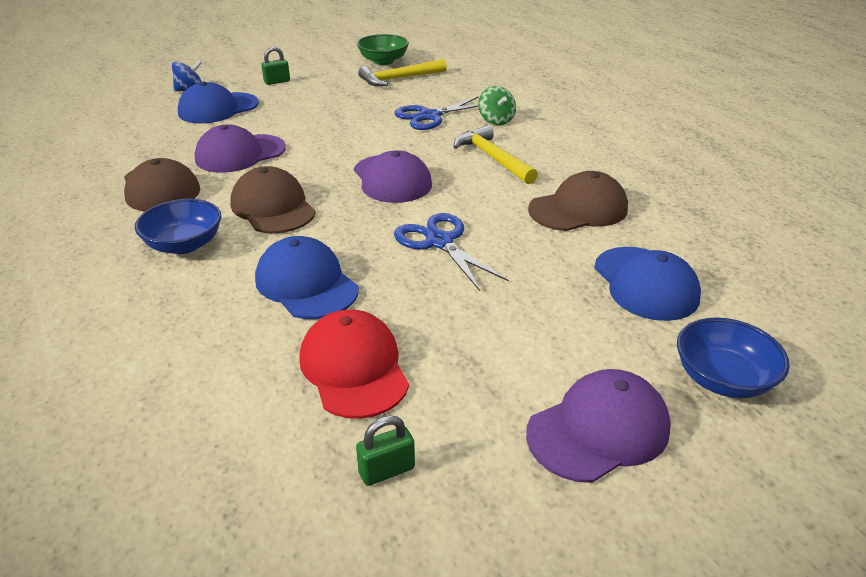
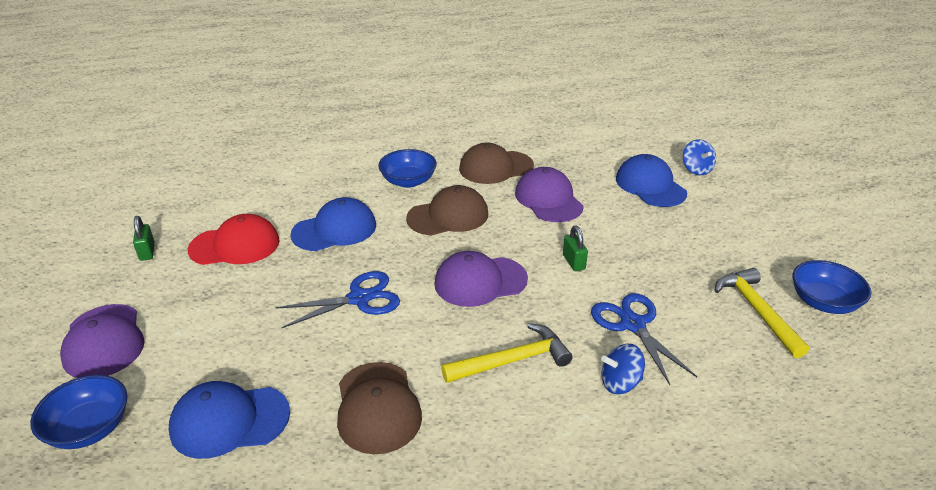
camera: 100 degrees right, 0 degrees up
green padlock [261,47,290,85] -> green padlock moved to [563,226,588,271]
green bowl [357,34,409,65] -> blue bowl [792,260,871,314]
green spinning top [478,86,516,125] -> blue spinning top [601,344,645,394]

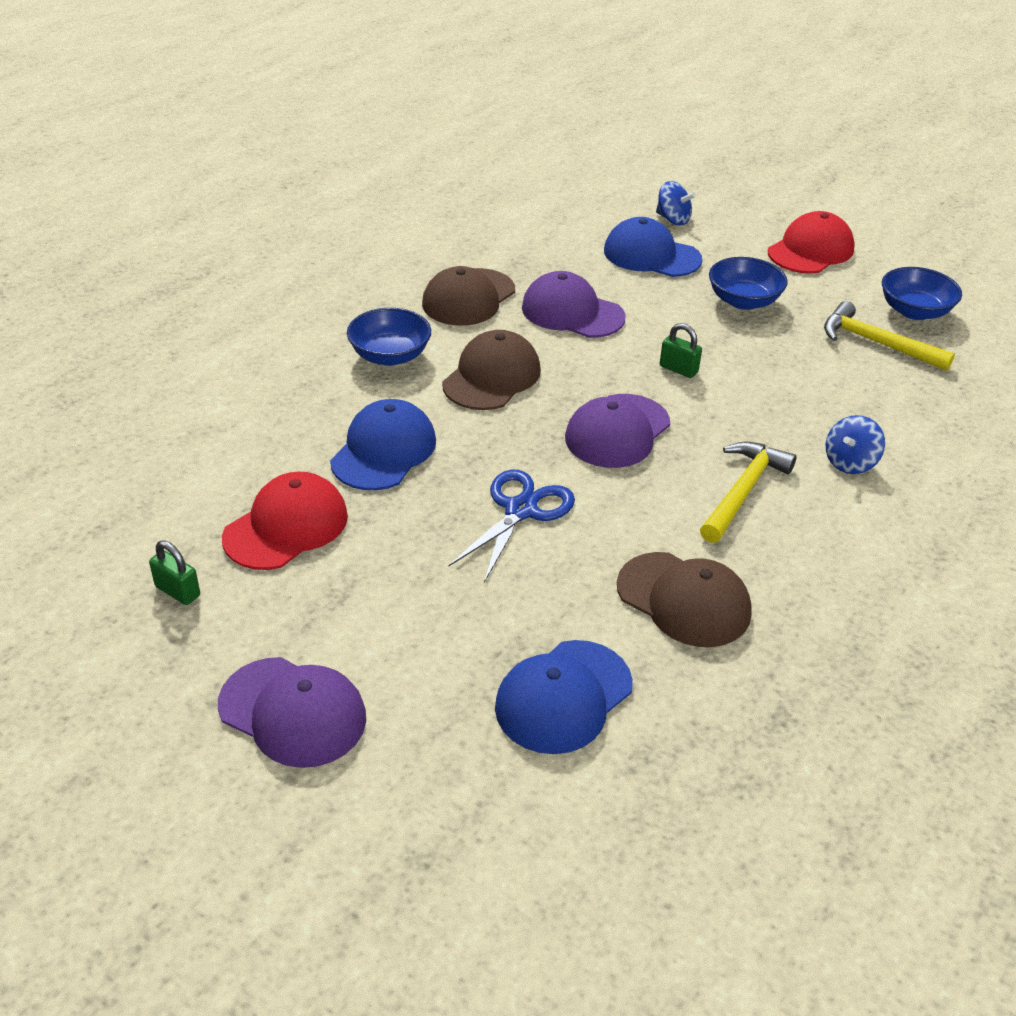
camera: 40 degrees left, 5 degrees up
blue bowl [30,375,127,449] -> blue bowl moved to [709,257,788,310]
blue scissors [591,293,697,385] -> none
none -> red cap [768,211,855,274]

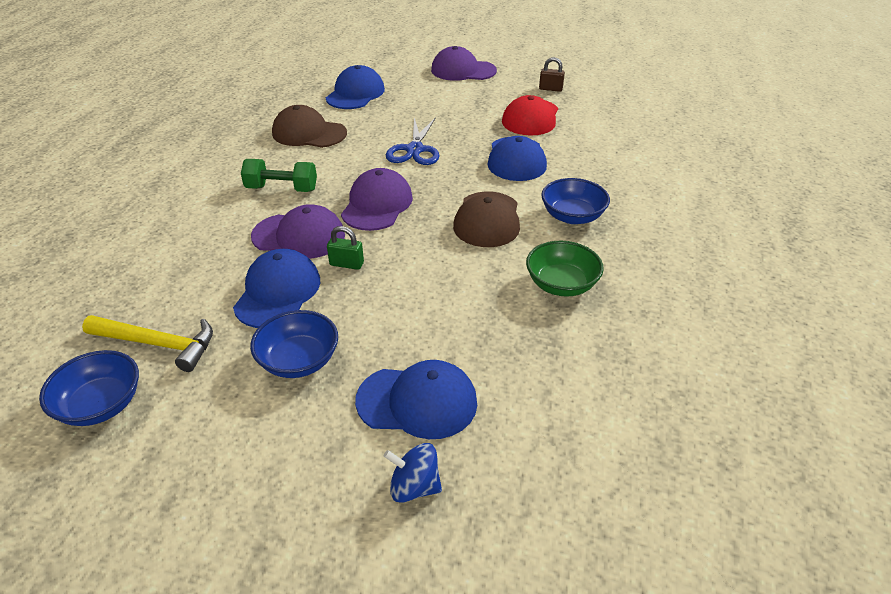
camera: 160 degrees right, 0 degrees up
green padlock [149,540,200,605] -> brown padlock [539,57,565,92]
brown cap [422,266,515,326] -> green bowl [526,241,604,297]
purple cap [522,271,626,338] -> purple cap moved to [251,204,345,259]
yellow hammer [700,442,796,543] -> green dumbbell [241,159,317,192]
red cap [768,211,855,274] -> none
blue spinning top [826,415,885,474] -> none
none -> blue cap [233,249,320,328]

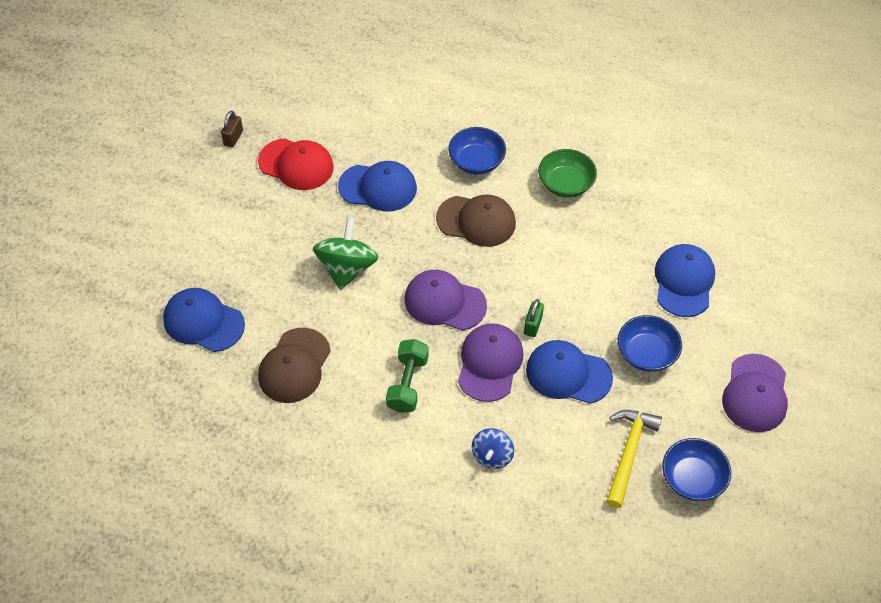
camera: 85 degrees left, 15 degrees up
blue spinning top [384,443,442,503] -> blue spinning top moved to [472,428,514,469]
blue scissors [386,117,440,165] -> green spinning top [313,217,379,290]
purple cap [431,46,497,81] -> purple cap moved to [722,354,788,432]

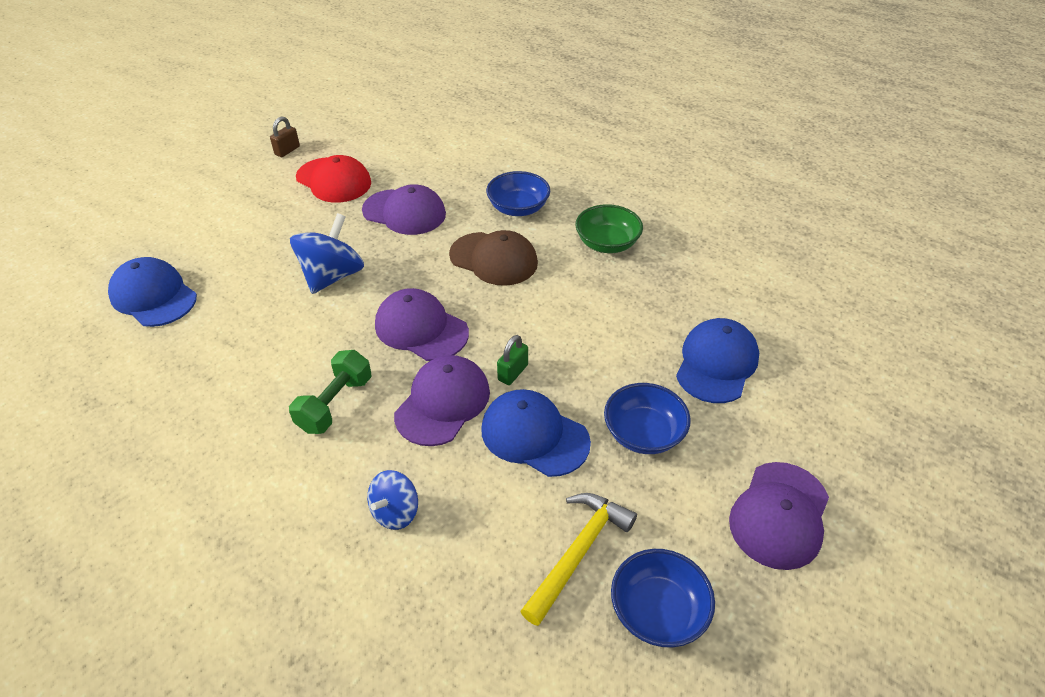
camera: 15 degrees right, 10 degrees down
brown cap [258,328,331,403] -> none
green spinning top [313,217,379,290] -> blue spinning top [290,213,364,294]
blue cap [338,161,417,211] -> purple cap [362,184,446,235]

